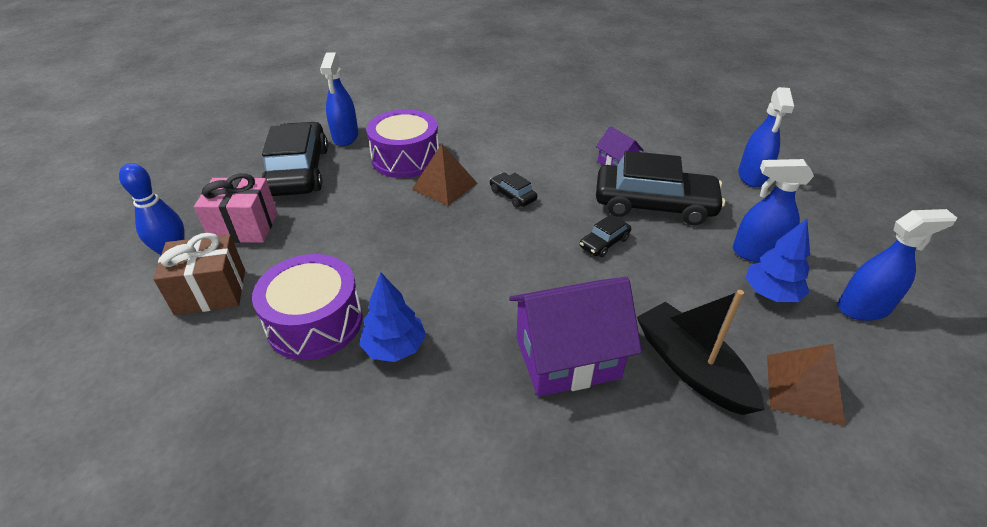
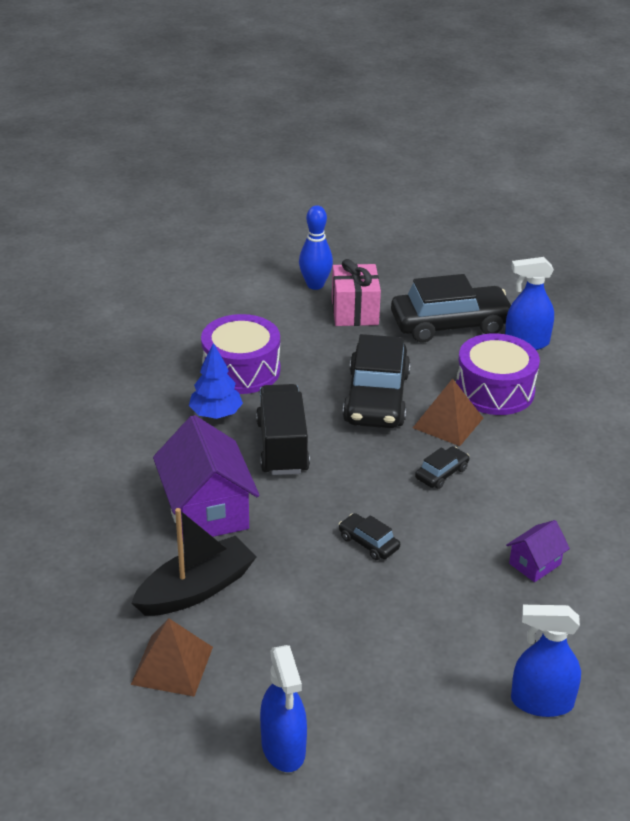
camera: 85 degrees right, 5 degrees down
brown gift [153,233,245,315] -> none
black car [596,151,725,225] -> black car moved to [343,334,411,428]
blue spray bottle [733,159,814,263] -> none
blue tree [745,219,810,302] -> none
none -> black truck [256,384,310,475]

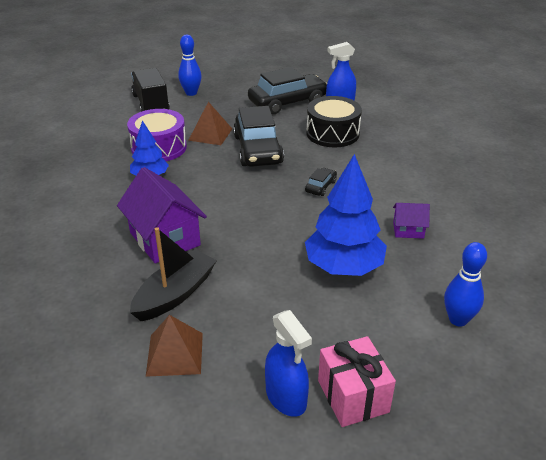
camera: 15 degrees left, 0 degrees up
black truck [256,384,310,475] -> black truck moved to [131,68,170,112]
pink gift [332,259,381,326] -> pink gift moved to [318,336,396,427]
black car [339,513,400,560] -> none
brown pyramid [413,378,483,446] -> brown pyramid moved to [188,102,232,145]
purple drum [456,333,540,415] -> black drum [306,96,362,147]
purple house [506,520,570,582] -> purple house turned 60 degrees clockwise [393,203,430,239]
blue spray bottle [511,605,581,717] -> blue bowling pin [444,242,487,326]
none -> blue tree [305,154,387,276]

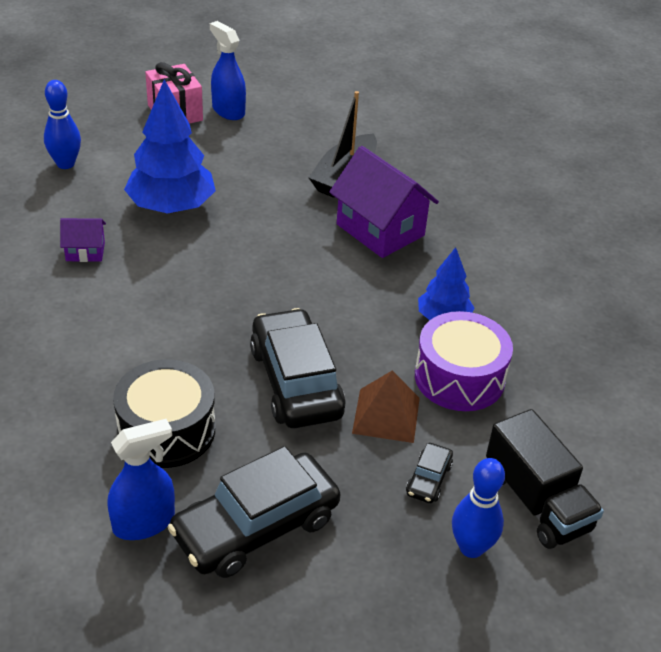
camera: 170 degrees right, 5 degrees up
brown pyramid [146,315,203,377] -> none
black car [305,168,337,196] -> black car moved to [406,443,453,503]

